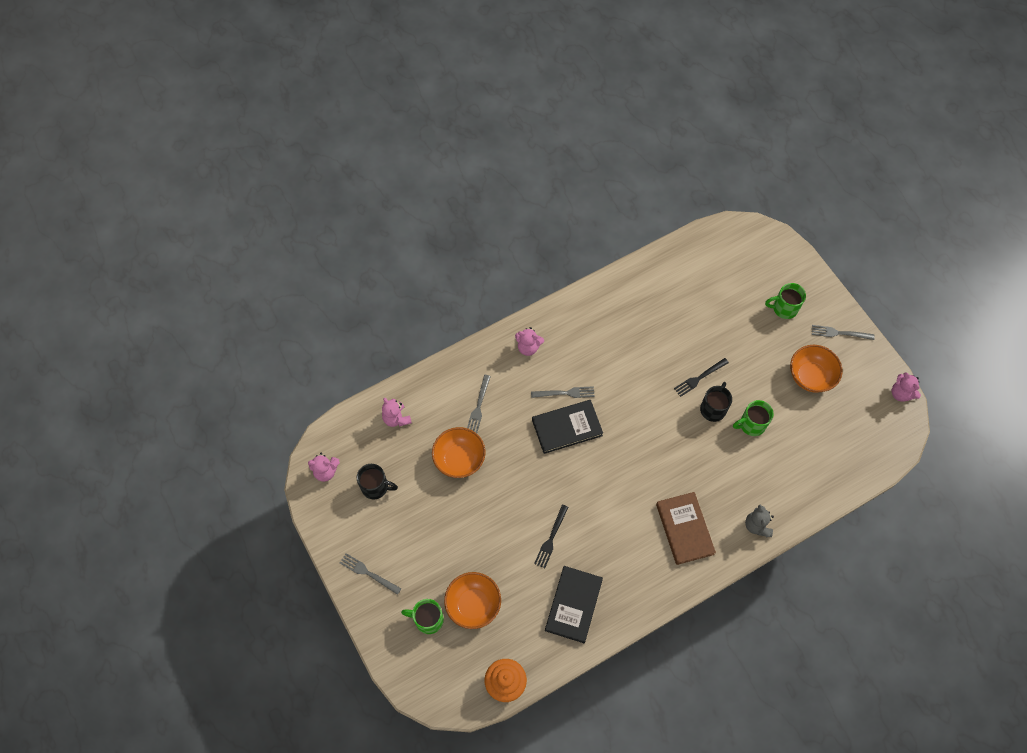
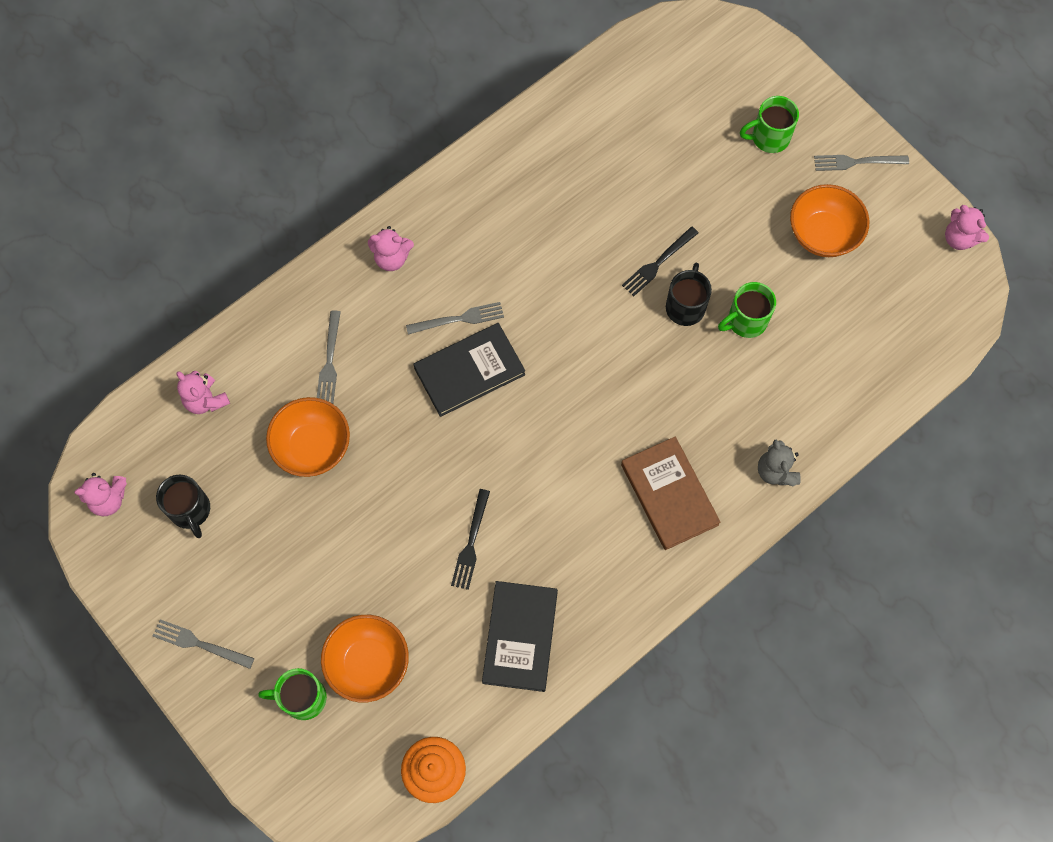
camera: 10 degrees left, 5 degrees up
black mug [357,464,398,500] -> black mug turned 60 degrees clockwise [156,475,210,538]

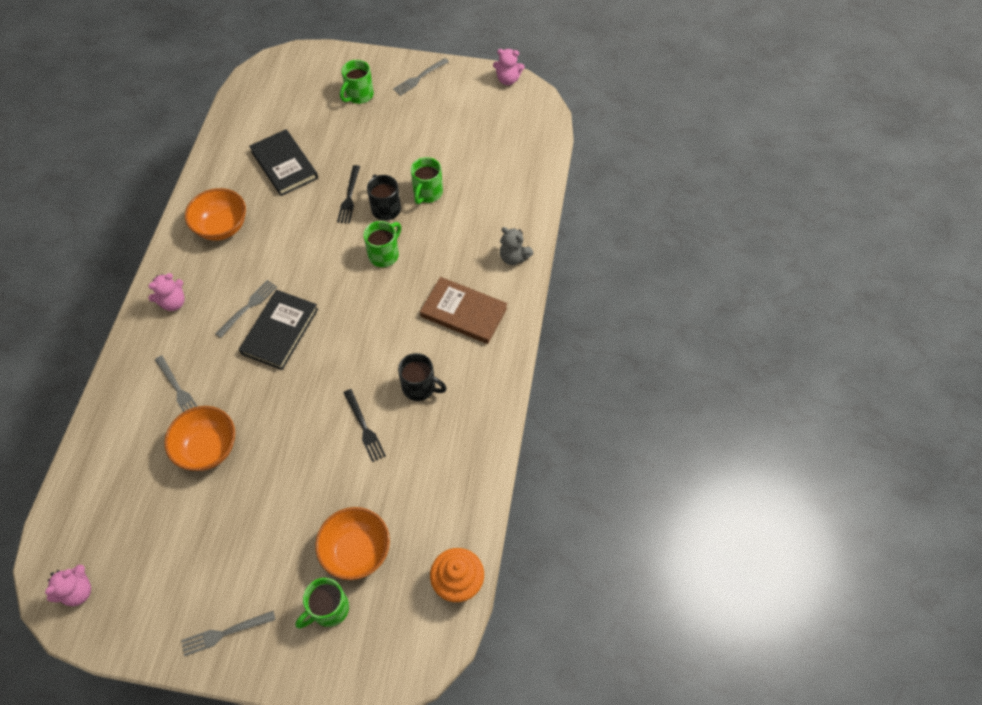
camera: 40 degrees left, 10 degrees down
black mug [156,475,210,538] -> black mug moved to [398,353,447,401]
pink teddy bear [177,371,230,414] -> none
black book [482,581,558,692] -> black book moved to [249,129,318,196]
orange bowl [790,184,869,257] -> orange bowl moved to [185,188,246,241]
none -> green mug [363,221,401,267]

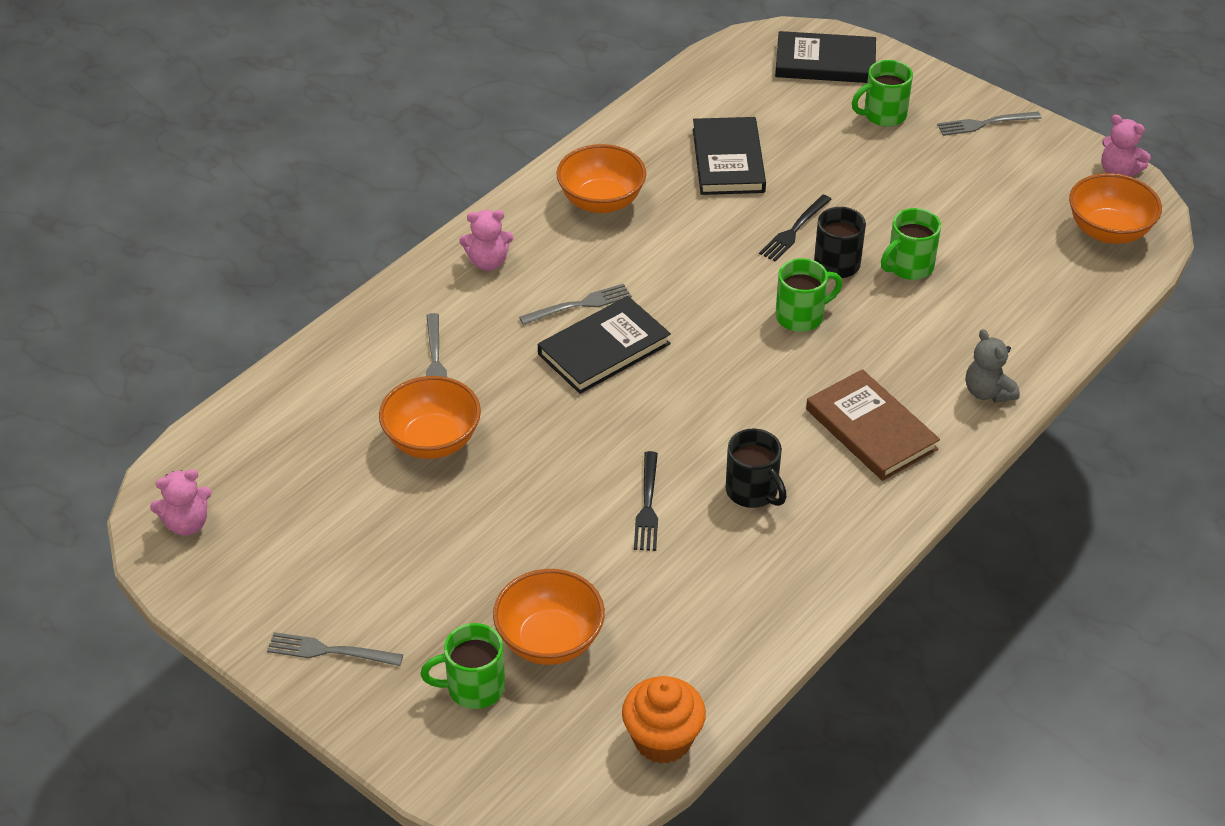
camera: 30 degrees right, 15 degrees down
none -> black book [775,31,876,83]
none -> orange bowl [1069,173,1162,244]

